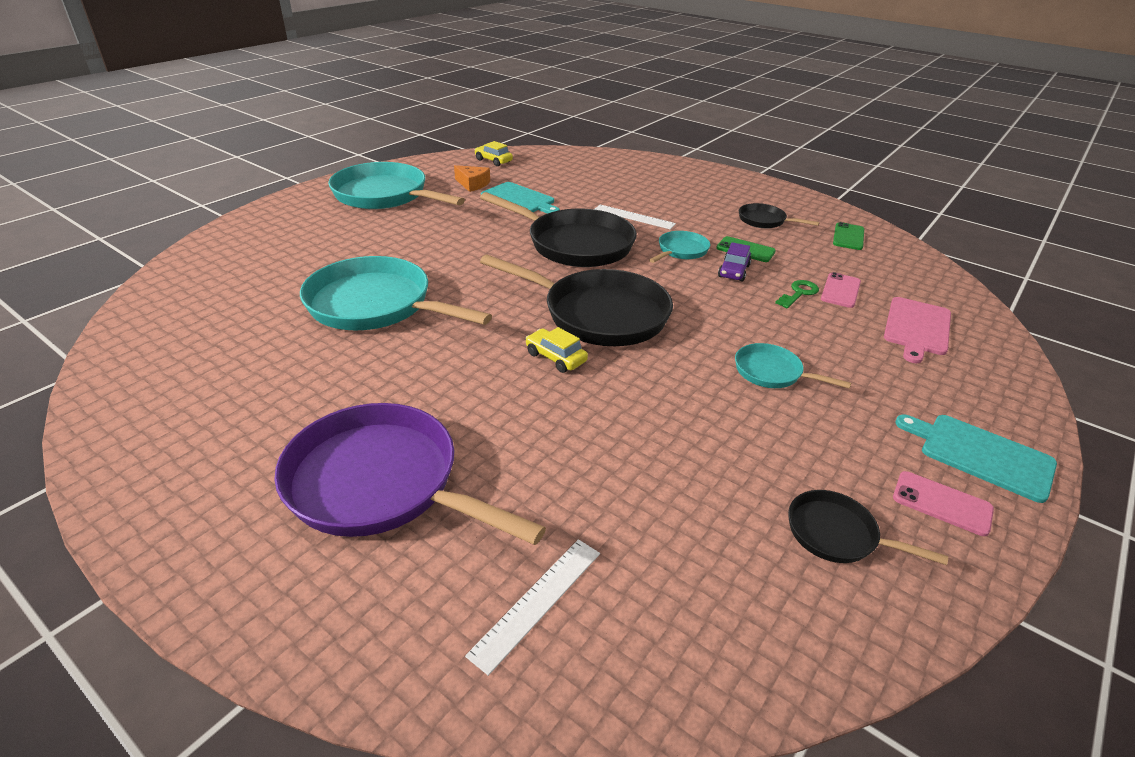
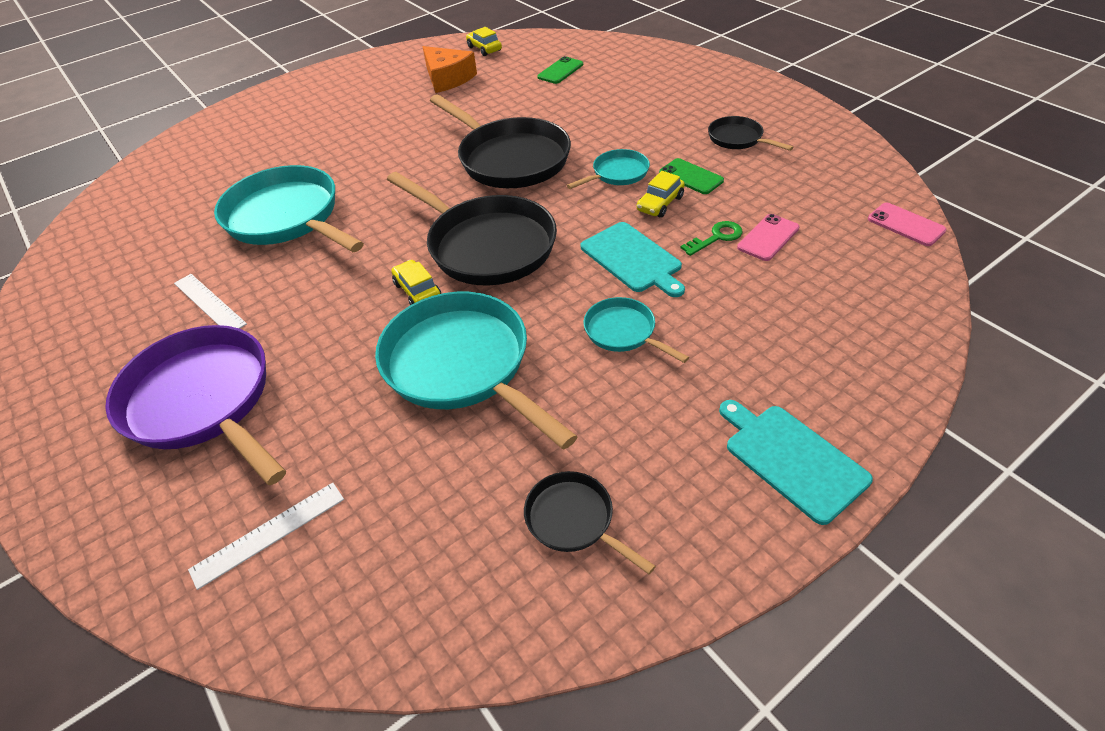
camera: 20 degrees right, 10 degrees up
turquoise pan [328,162,465,209] -> turquoise pan moved to [375,292,578,450]
orange cheese [454,165,490,192] -> orange cheese [423,46,477,93], size x1.51
turquoise cutting board [481,182,560,214] -> turquoise cutting board moved to [581,222,685,297]
white ruler [594,205,676,230] -> white ruler moved to [174,274,247,329]
purple car [718,242,752,281] -> yellow car [637,171,685,218]
green phone [833,222,864,250] -> green phone moved to [537,56,583,84]
pink cutting board [884,297,951,363] -> none
pink phone [893,471,994,536] -> pink phone moved to [868,203,947,246]

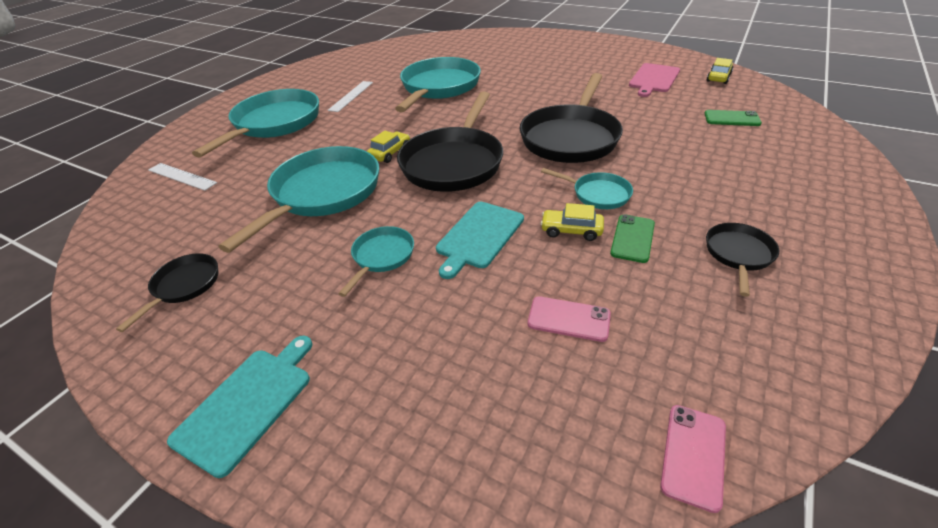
camera: 65 degrees right, 5 degrees down
purple pan [105,325,286,485] -> turquoise pan [192,89,319,158]
orange cheese [423,46,477,93] -> pink cutting board [629,63,680,97]
green key [681,221,743,256] -> none

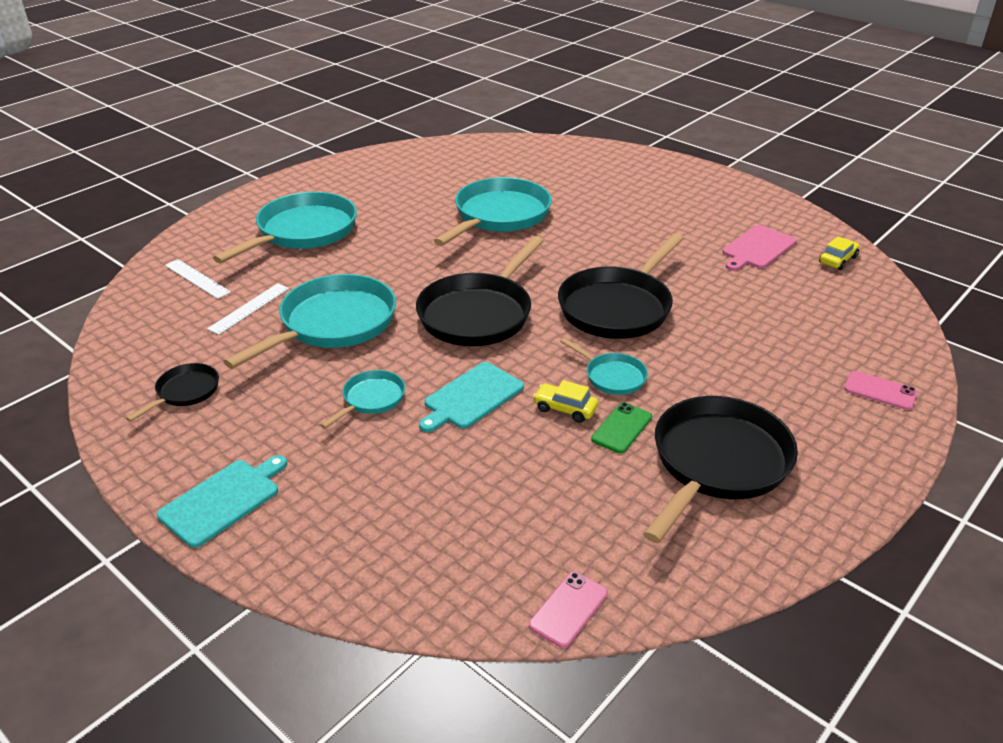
camera: 10 degrees right, 5 degrees down
white ruler [327,81,373,112] -> white ruler moved to [207,283,289,335]
yellow car [367,131,410,163] -> none
pink phone [528,296,611,342] -> pink phone moved to [844,371,917,410]
green phone [704,110,762,126] -> none
black pan [706,223,779,297] -> black pan [643,396,798,543], size x2.06

